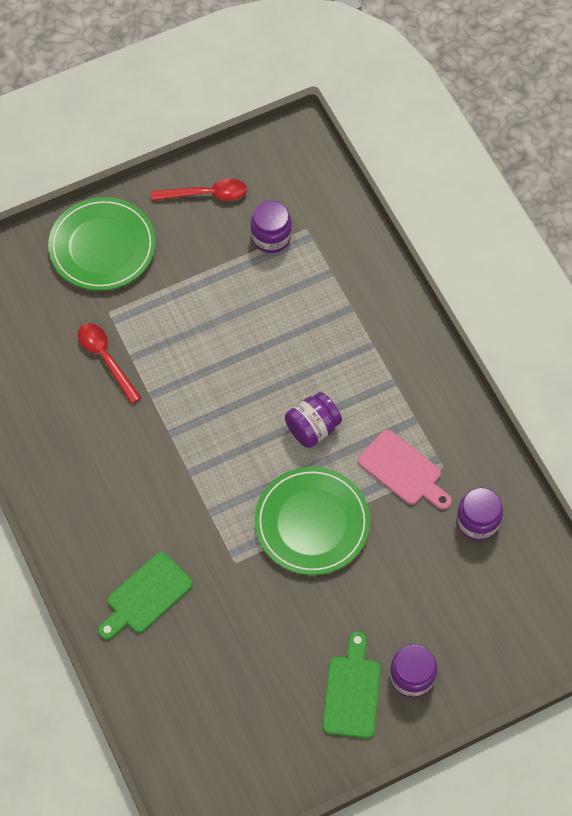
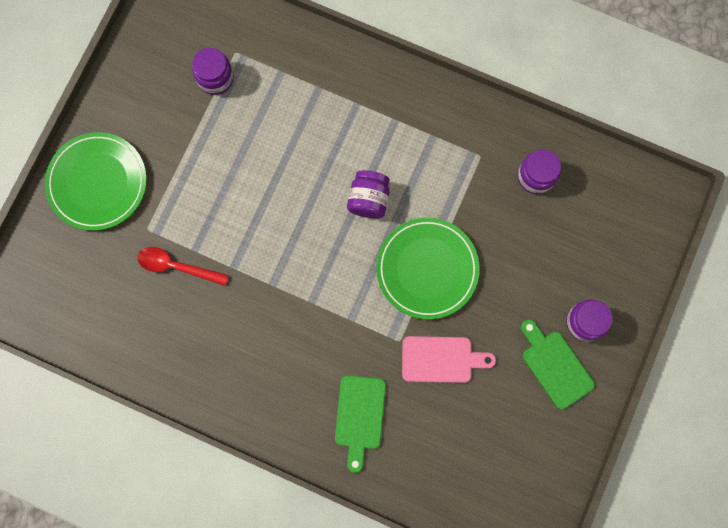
camera: 40 degrees left, 15 degrees up
red spoon [151,179,247,201] -> none
pink cutting board [358,430,452,510] -> pink cutting board moved to [402,336,496,383]

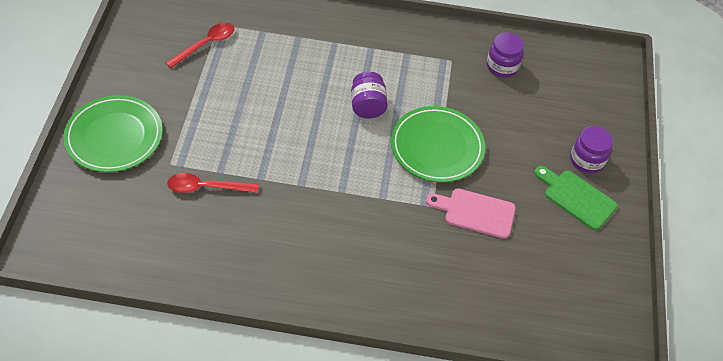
camera: 20 degrees left, 25 degrees down
purple jar [192,48,234,95] -> red spoon [166,23,234,68]
green cutting board [335,375,386,473] -> none
pink cutting board [402,336,496,383] -> pink cutting board turned 150 degrees counterclockwise [426,188,516,239]

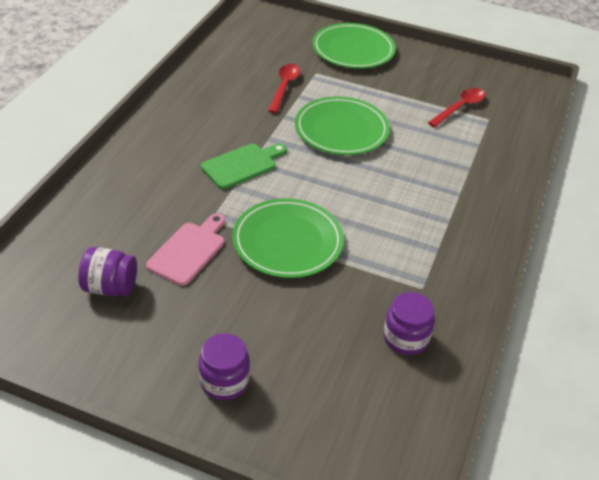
camera: 105 degrees right, 10 degrees down
red spoon [166,23,234,68] -> red spoon turned 105 degrees counterclockwise [428,88,485,128]
purple jar [351,71,388,119] -> purple jar moved to [78,247,137,296]
green cutting board [534,166,617,230] -> green cutting board moved to [201,143,287,189]
none -> green plate [295,96,390,155]

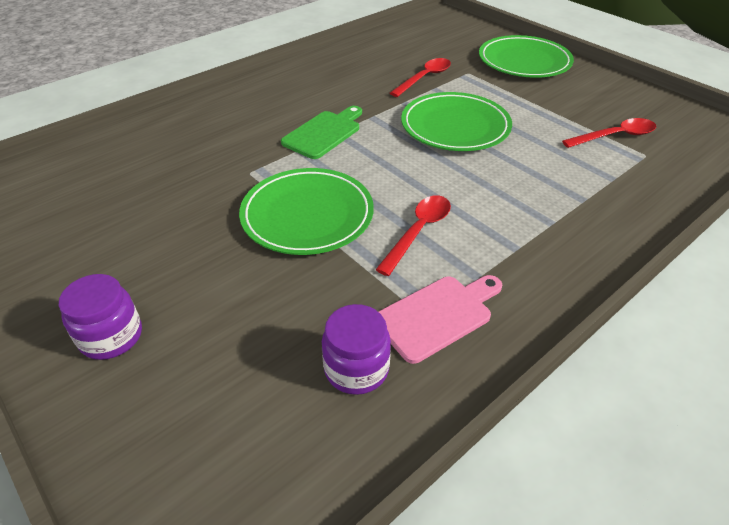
camera: 30 degrees right, 0 degrees up
purple jar [78,247,137,296] -> none
pink cutting board [146,214,225,286] -> pink cutting board moved to [378,275,502,364]
green cutting board [201,143,287,189] -> green cutting board turned 45 degrees counterclockwise [281,106,362,159]
none -> red spoon [376,195,451,276]

